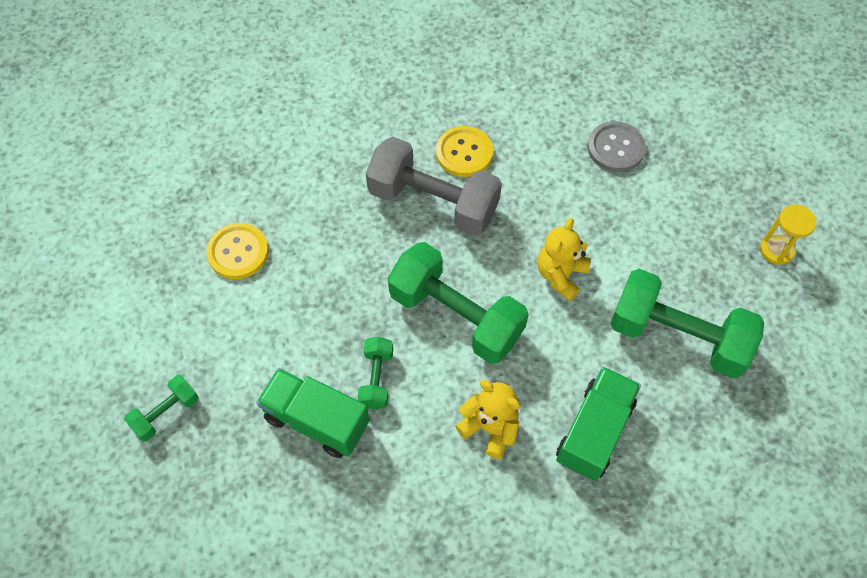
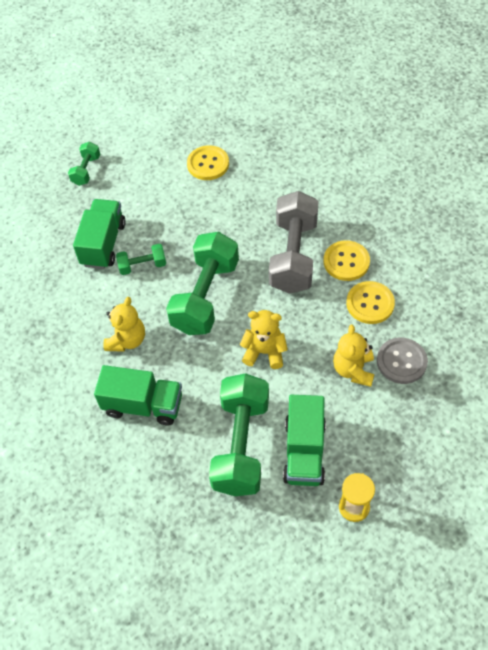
camera: 75 degrees right, 5 degrees down
green dumbbell [124,375,199,442] -> green dumbbell turned 75 degrees clockwise [68,142,100,186]
none -> green truck [283,395,326,486]
none -> yellow teddy bear [333,325,374,387]
none -> yellow button [346,281,395,324]

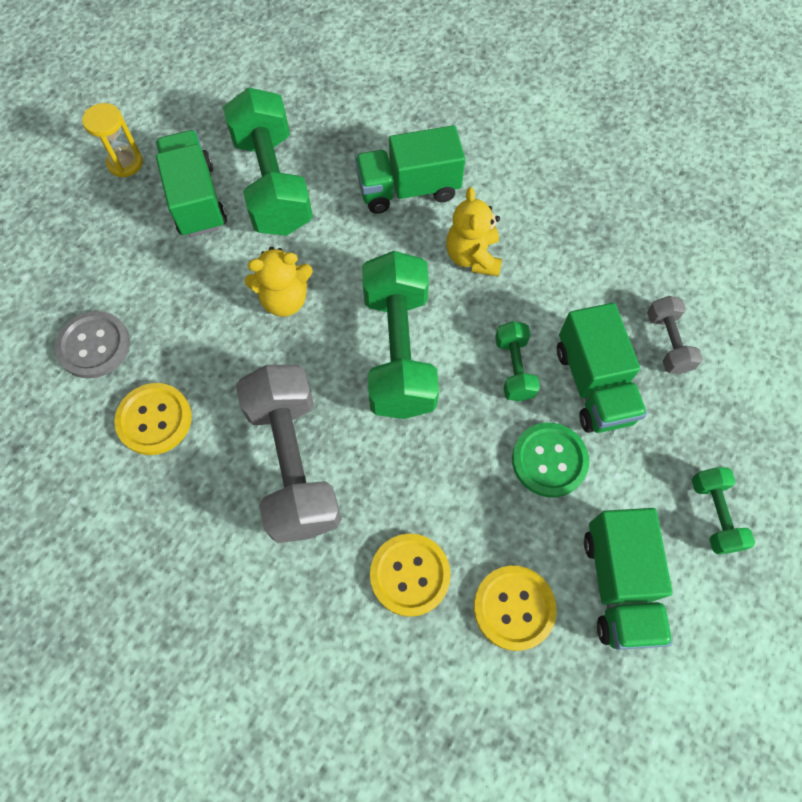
camera: 155 degrees right, 10 degrees up
green dumbbell [116,244,166,275] -> green dumbbell turned 60 degrees counterclockwise [495,321,540,401]
yellow button [324,240,370,281] -> yellow button moved to [370,534,451,617]
yellow teddy bear [333,325,374,387] -> none
none -> green button [512,423,589,497]
none -> green truck [584,508,673,650]
none -> grey dumbbell [647,296,703,374]

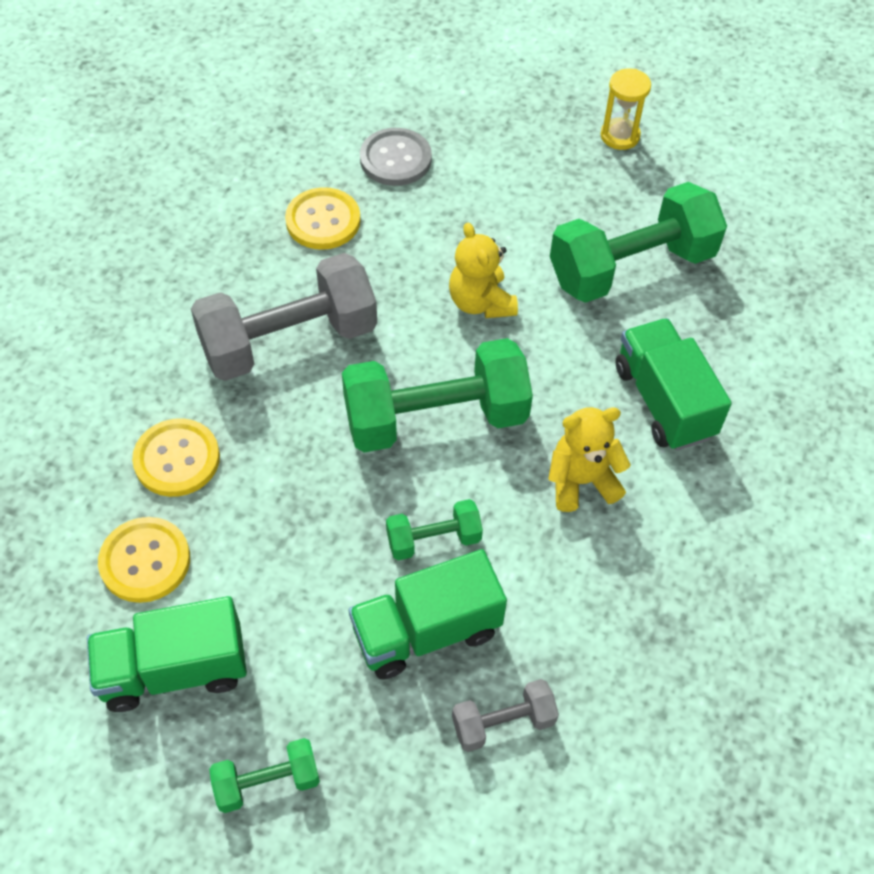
camera: 80 degrees right, 10 degrees down
green truck [156,130,227,237] -> none
green button [512,423,589,497] -> none

